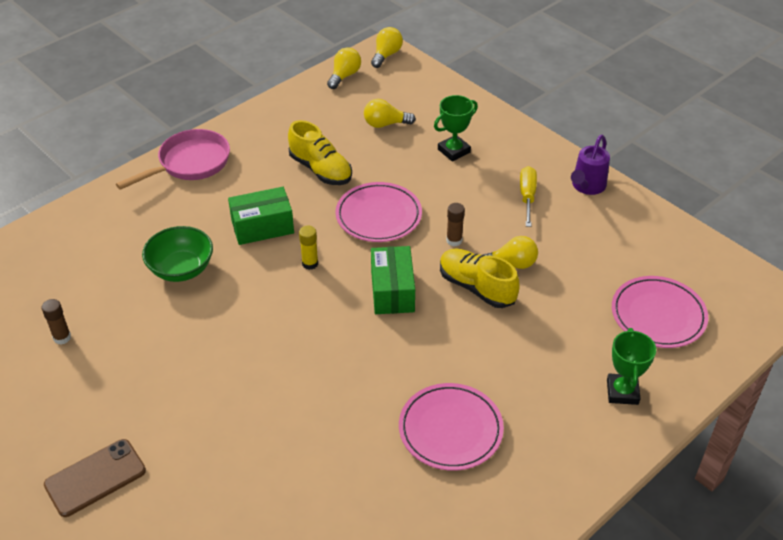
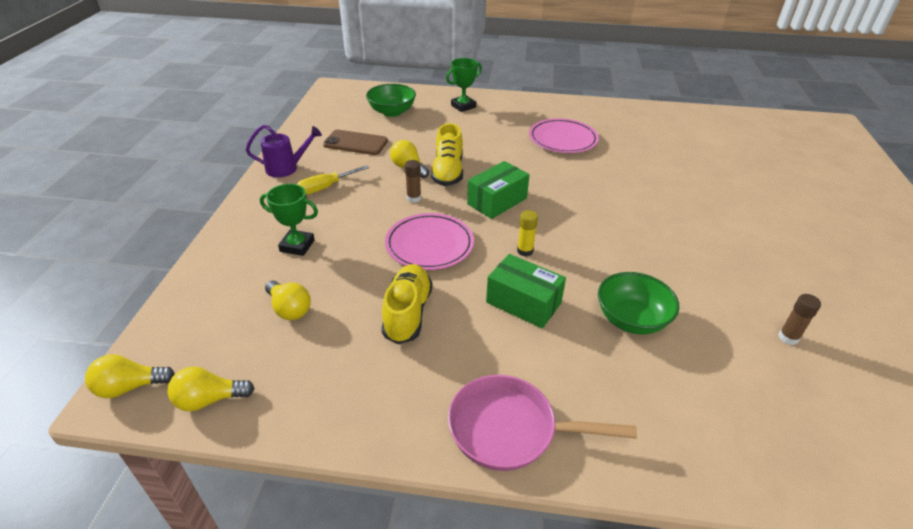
camera: 130 degrees left, 5 degrees down
brown phone [44,439,146,517] -> brown phone moved to [323,130,388,155]
pink plate [612,276,708,348] -> green bowl [366,84,416,117]

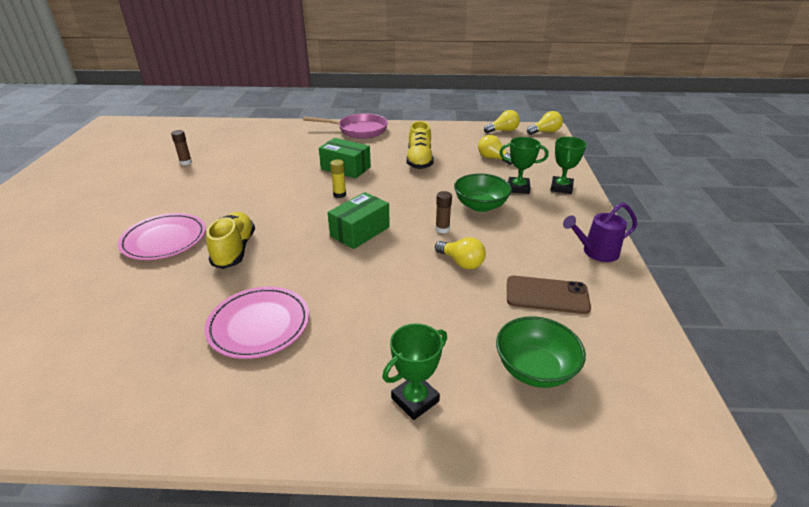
camera: 175 degrees right, 5 degrees down
yellow screwdriver [297,165,369,195] -> none
pink plate [385,213,474,270] -> pink plate moved to [118,213,206,260]
yellow shoe [431,123,463,186] -> yellow shoe moved to [206,212,255,269]
green bowl [598,272,679,334] -> green bowl moved to [454,174,512,212]
none -> green trophy [551,137,587,194]

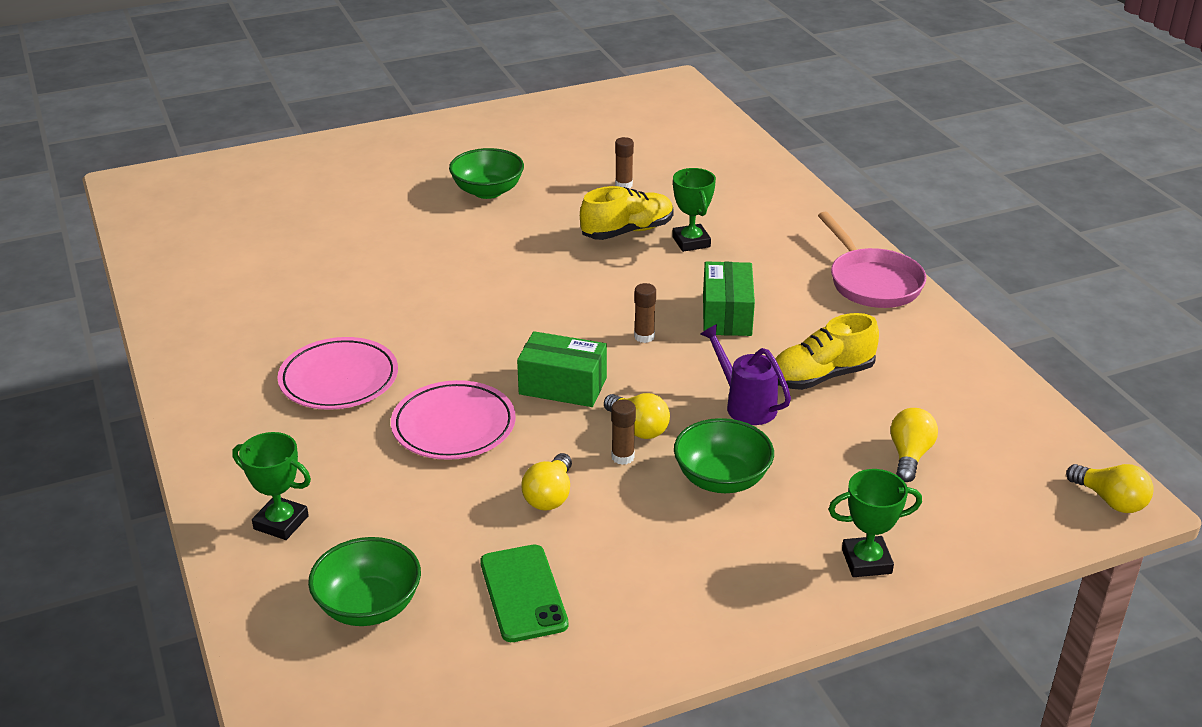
camera: 65 degrees right, 0 degrees up
pink plate [118,213,206,260] -> pink plate moved to [391,380,516,460]
yellow shoe [206,212,255,269] -> yellow shoe moved to [580,186,674,240]
yellow glue stick [330,159,346,198] -> brown glue stick [634,283,656,343]
yellow light bulb [484,110,520,133] -> yellow light bulb moved to [604,393,670,439]
green trophy [499,137,549,194] -> green trophy moved to [672,168,716,252]
brown phone [507,276,591,314] -> green phone [480,545,568,642]
purple watering can [563,203,637,262] -> purple watering can moved to [700,324,791,425]
none -> green bowl [449,148,524,199]

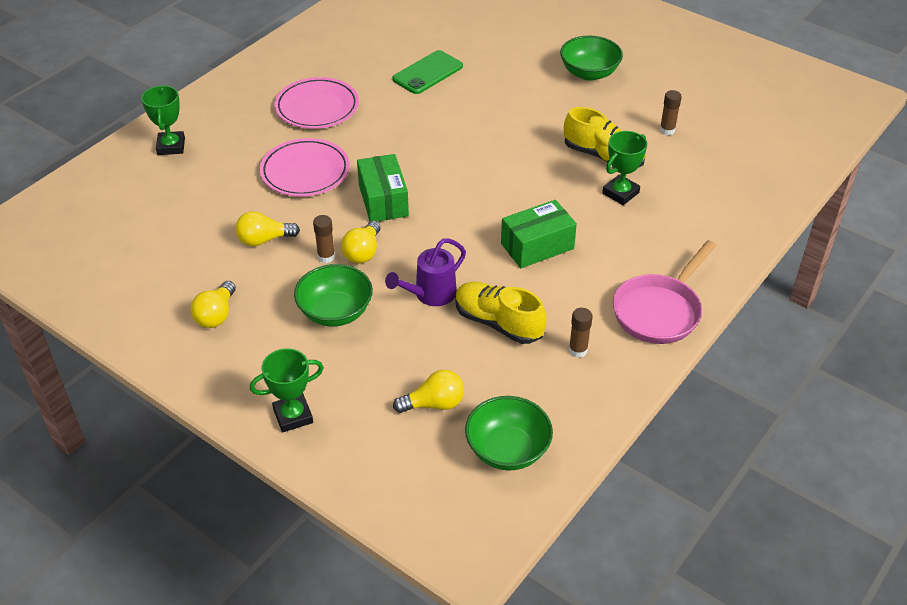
camera: 60 degrees right, 10 degrees up
green bowl [308,537,421,626] -> green bowl moved to [465,396,553,470]
green phone [480,545,568,642] -> green phone moved to [392,50,463,94]
brown glue stick [634,283,656,343] -> brown glue stick moved to [569,308,593,358]
purple watering can [700,324,791,425] -> purple watering can turned 150 degrees counterclockwise [385,238,466,306]
green trophy [828,469,922,577] -> green trophy turned 75 degrees counterclockwise [250,348,324,432]
yellow light bulb [1066,464,1154,513] -> yellow light bulb moved to [190,281,236,328]

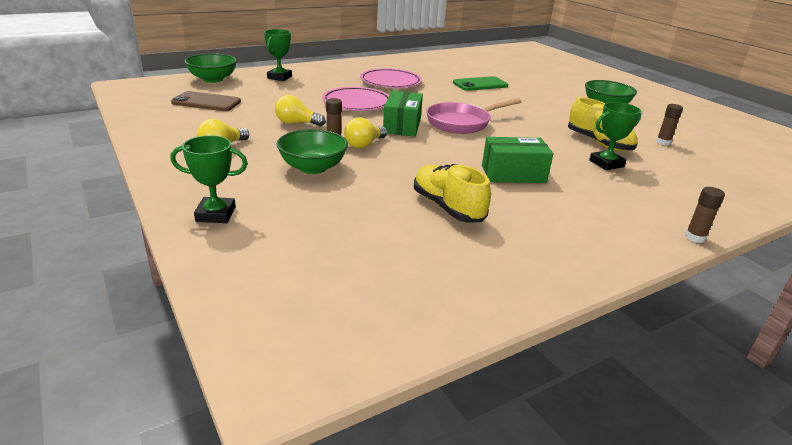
camera: 20 degrees right, 15 degrees down
purple watering can [385,238,466,306] -> none
yellow light bulb [393,370,464,413] -> none
green bowl [465,396,553,470] -> green bowl moved to [184,53,237,83]
brown glue stick [569,308,593,358] -> brown glue stick moved to [685,187,725,243]
pink pan [613,240,716,344] -> pink pan moved to [426,98,522,134]
none -> brown phone [171,91,241,111]

